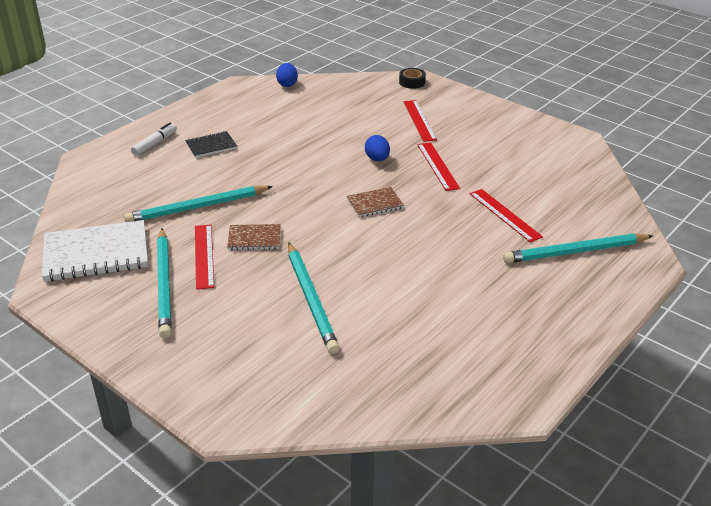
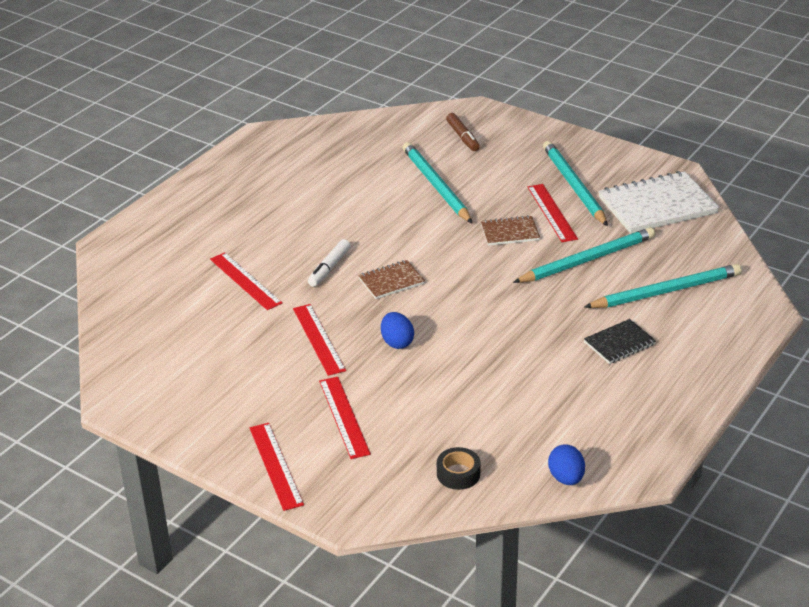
camera: 175 degrees right, 0 degrees up
white marker [131,122,177,156] -> white marker moved to [308,239,351,287]
black tape [399,68,426,89] -> black tape moved to [437,447,481,490]
turquoise pencil [503,233,653,263] -> turquoise pencil moved to [585,264,742,308]
none -> red ruler [250,423,304,511]
none -> brown marker [446,113,480,151]

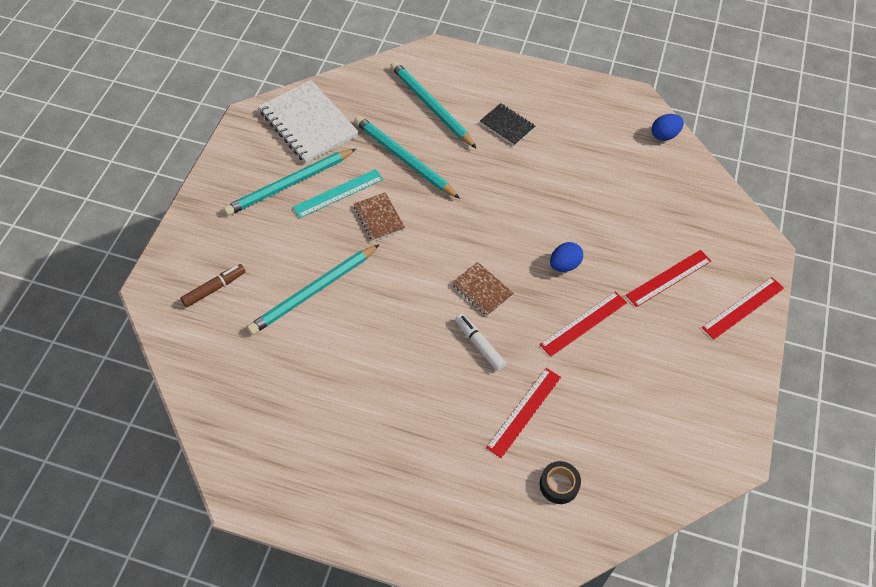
camera: 110 degrees left, 20 degrees up
white marker [308,239,351,287] -> white marker turned 135 degrees counterclockwise [455,314,506,371]
black tape [437,447,481,490] -> black tape moved to [540,461,581,504]
red ruler [527,184,578,242] -> turquoise ruler [293,169,384,218]

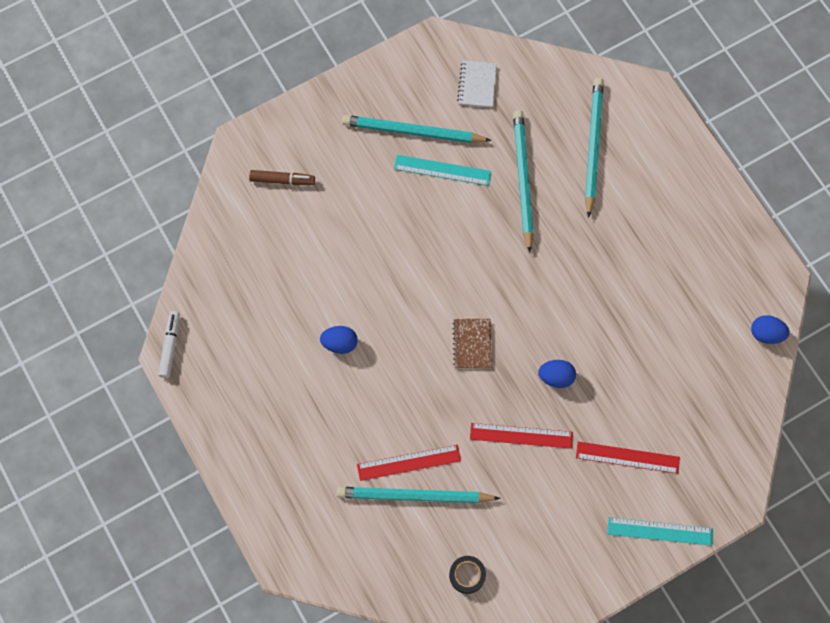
camera: 45 degrees right, 15 degrees up
turquoise pencil [247,244,380,335] -> turquoise pencil moved to [336,487,501,503]
white notebook [258,80,359,163] -> white notebook [457,60,497,108], size x0.53
brown notebook [354,192,405,241] -> none
white marker [455,314,506,371] -> white marker moved to [158,311,180,378]
black notebook [480,103,535,146] -> none
black tape [540,461,581,504] -> black tape moved to [449,556,486,594]
red ruler [702,277,784,339] -> turquoise ruler [608,517,713,546]
none -> blue egg [320,326,358,354]

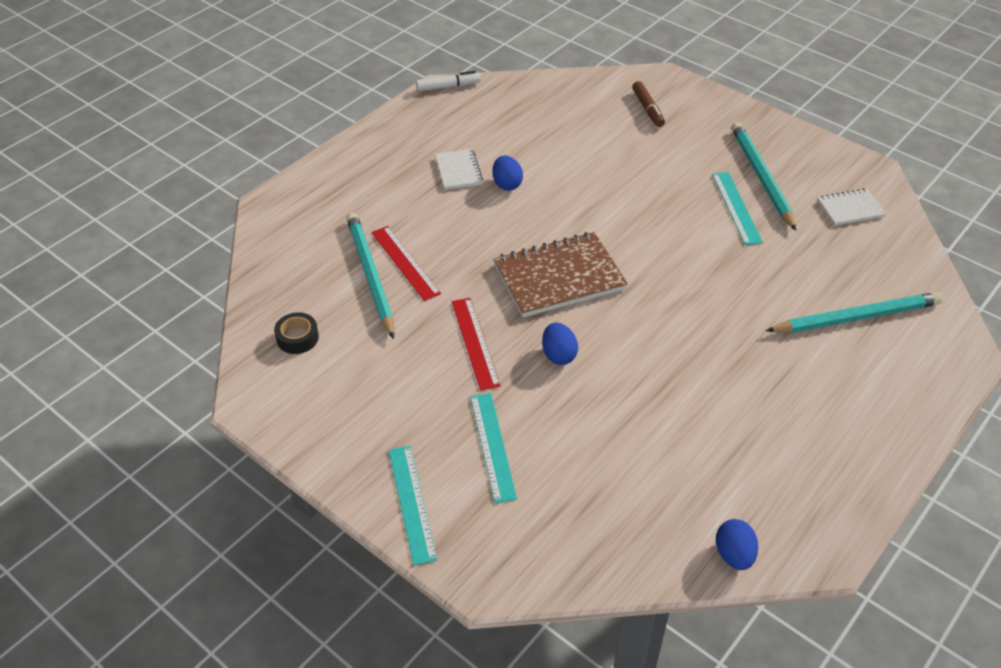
camera: 70 degrees right, 25 degrees down
brown notebook [452,319,492,369] -> brown notebook [493,232,628,317], size x1.90
turquoise pencil [513,110,533,253] -> none
red ruler [576,442,680,474] -> turquoise ruler [470,393,517,503]
none -> white notebook [435,149,483,190]

